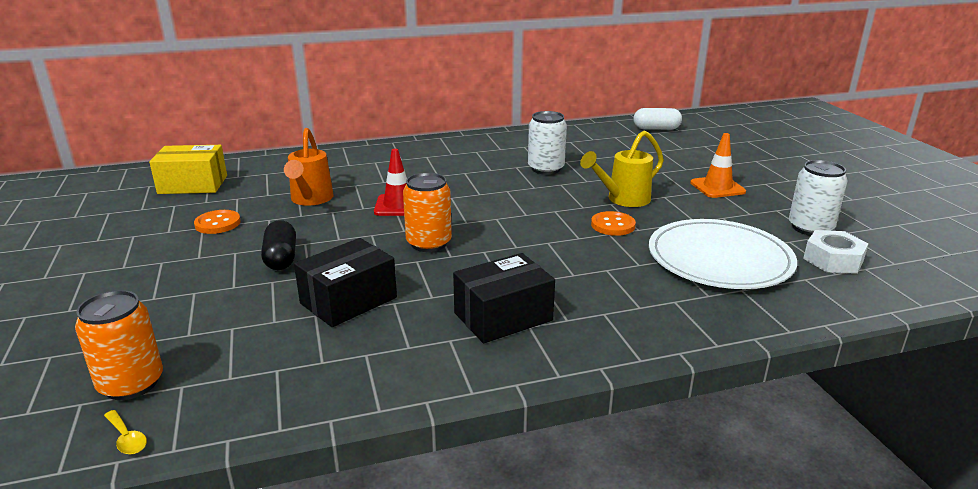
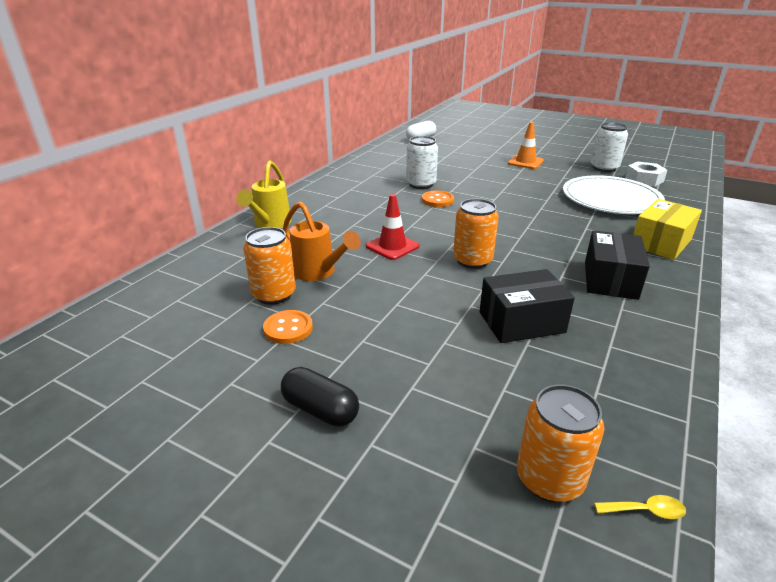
camera: 45 degrees left, 5 degrees up
yellow box [149,145,227,194] -> yellow box moved to [633,199,702,260]
black capsule [261,220,296,270] -> black capsule moved to [281,367,359,427]
black box [294,238,397,327] -> black box turned 75 degrees clockwise [479,269,575,343]
yellow watering can [580,130,664,207] -> yellow watering can moved to [236,160,292,228]
orange button [591,211,636,236] -> orange button moved to [422,191,454,207]
none -> orange can [243,227,296,305]

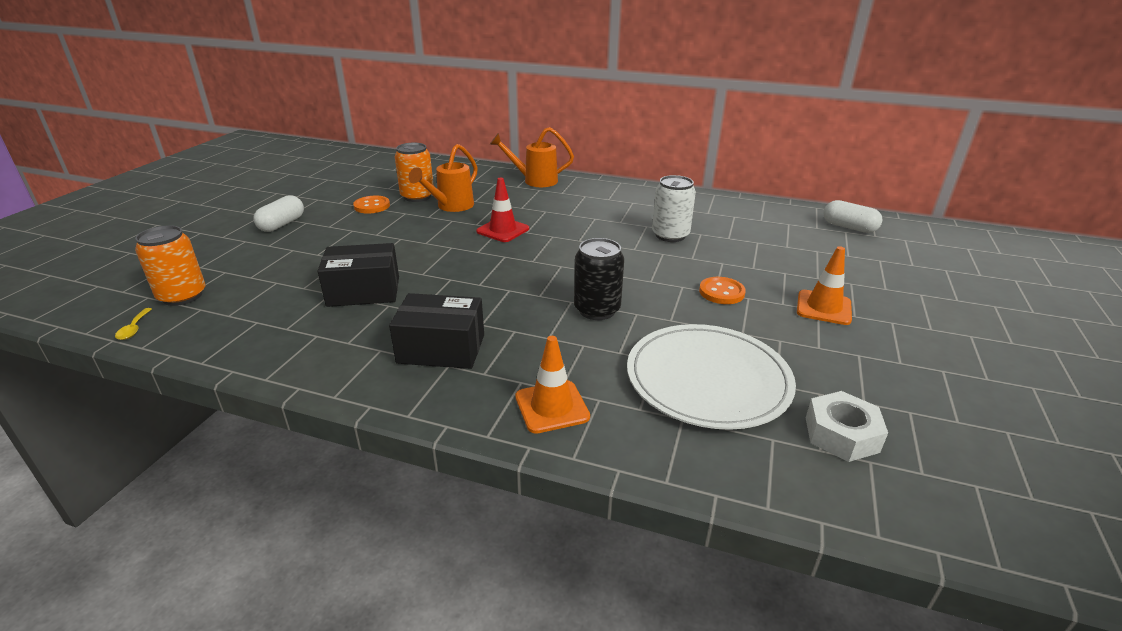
camera: 80 degrees right, 0 degrees up
yellow watering can [236,160,292,228] -> orange watering can [490,127,574,187]
black capsule [281,367,359,427] -> white capsule [254,195,304,232]
orange button [422,191,454,207] -> orange button moved to [699,277,746,304]
orange can [453,199,499,269] -> none
black box [479,269,575,343] -> black box turned 75 degrees counterclockwise [317,243,399,307]
white can [591,122,628,172] -> none
yellow box [633,199,702,260] -> orange traffic cone [515,336,590,434]
none -> black can [574,238,624,320]

